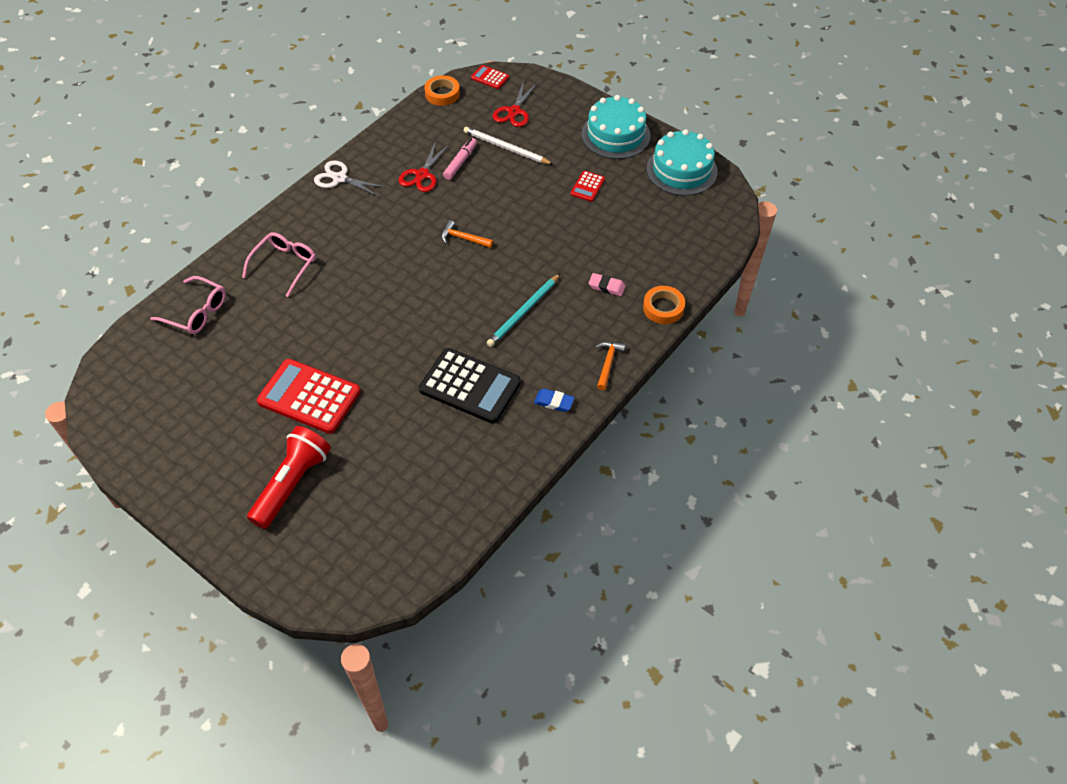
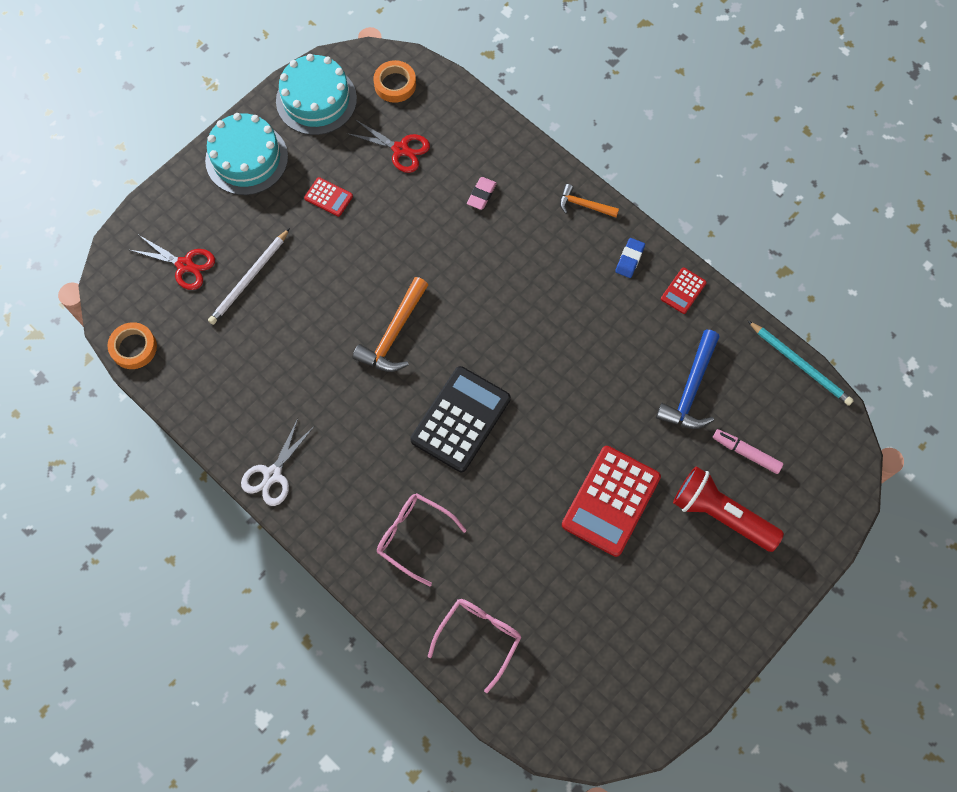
camera: 85 degrees left, 15 degrees up
red scissors [399,142,450,192] -> red scissors moved to [346,119,430,173]
black calculator [419,348,521,424] -> black calculator moved to [410,366,511,472]
orange hammer [441,220,493,248] -> orange hammer [353,277,428,372], size x1.68
pink marker [443,138,477,180] -> pink marker moved to [713,429,783,474]
red calculator [471,65,509,89] -> red calculator moved to [661,267,707,314]
turquoise pencil [487,273,561,347] -> turquoise pencil moved to [748,321,854,406]
orange tape [643,286,685,324] -> orange tape moved to [373,60,416,103]
none -> blue hammer [656,330,720,429]

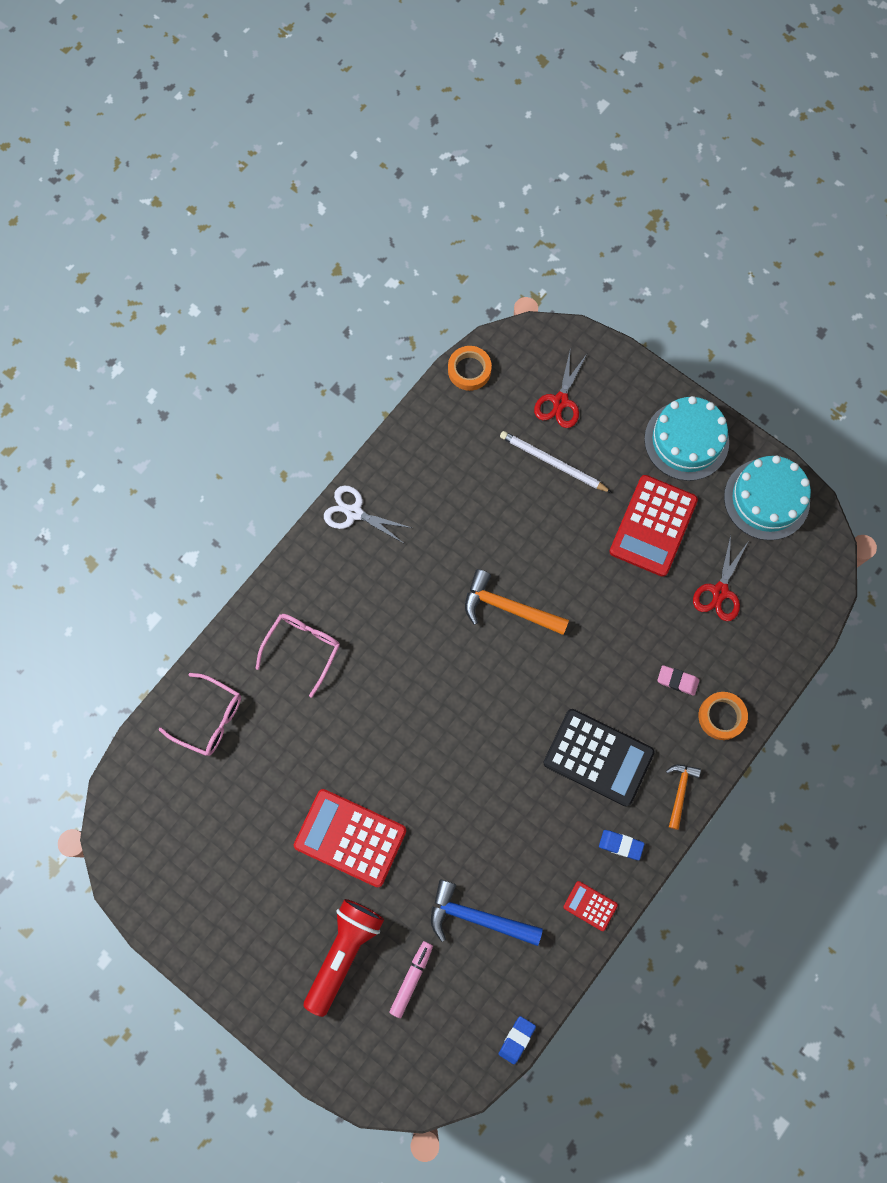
camera: 85 degrees right, 5 degrees up
red calculator [304,177,353,217] -> red calculator [609,475,698,577], size x2.12
orange tape [373,60,416,103] -> orange tape moved to [698,692,748,740]
black calculator [410,366,511,472] -> black calculator moved to [543,709,655,806]
turquoise pencil [748,321,854,406] -> blue eraser [498,1016,536,1064]

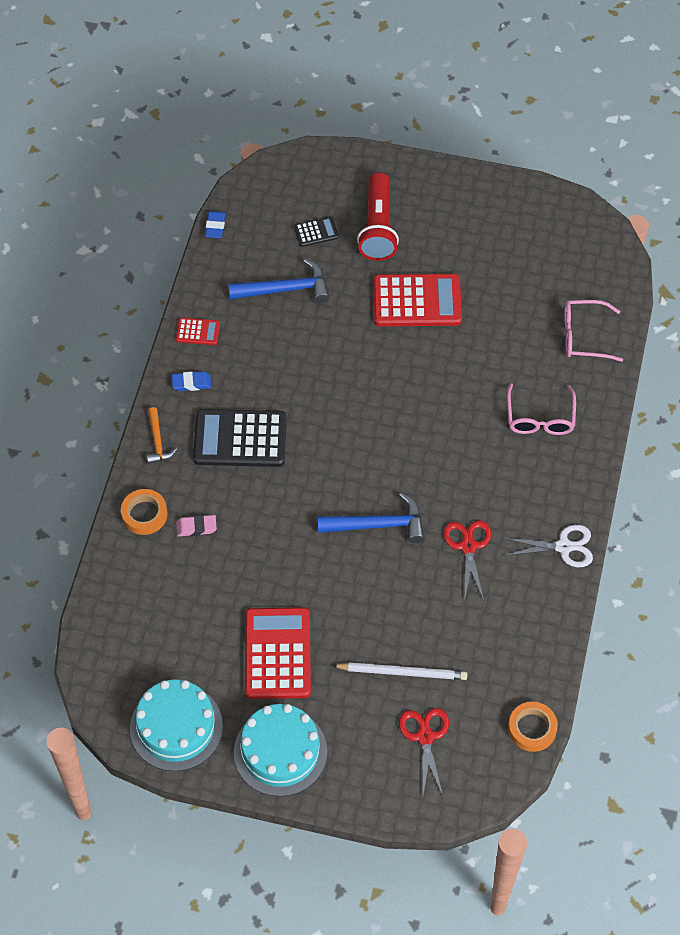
camera: 155 degrees right, 15 degrees down
pink marker [389,941,433,1018] -> black calculator [294,216,339,247]
orange hammer [465,569,569,635] -> blue hammer [317,493,425,543]
red scissors [693,535,748,621] -> red scissors moved to [444,520,491,601]

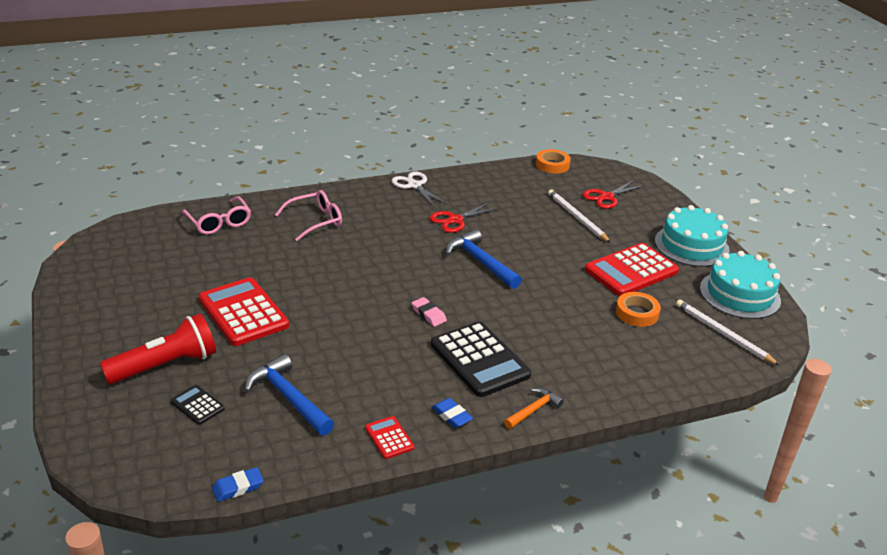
camera: 125 degrees left, 25 degrees down
orange tape [121,489,167,535] -> orange tape moved to [616,292,661,327]
pink eraser [176,515,217,537] -> pink eraser moved to [412,297,447,327]
none -> white pencil [676,300,779,365]

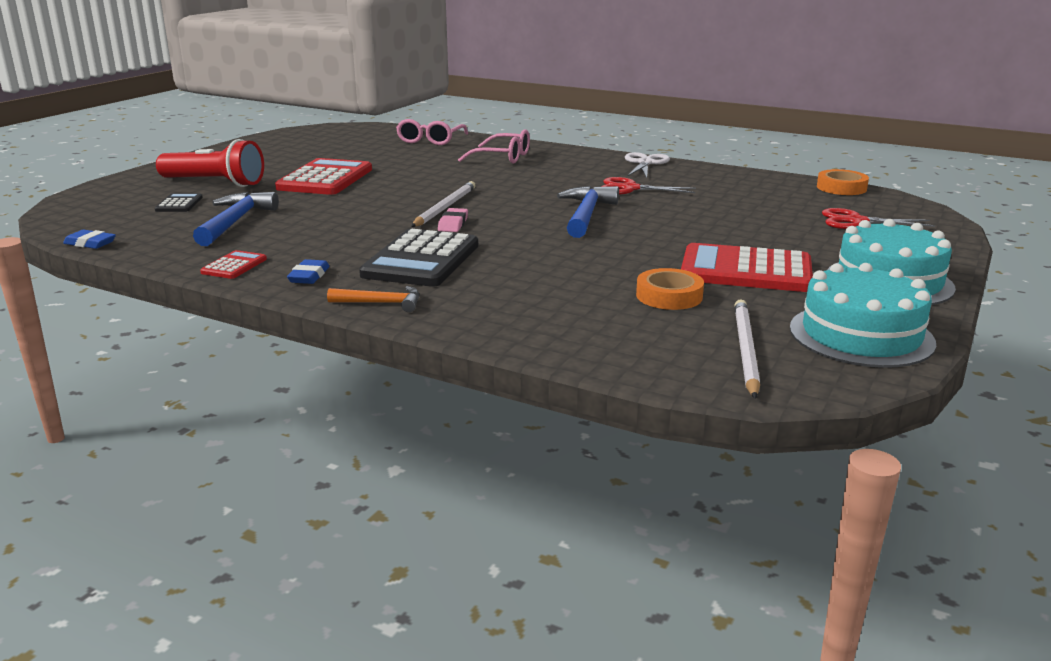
camera: 50 degrees right, 10 degrees down
white pencil [548,189,611,243] -> white pencil moved to [411,181,476,227]

